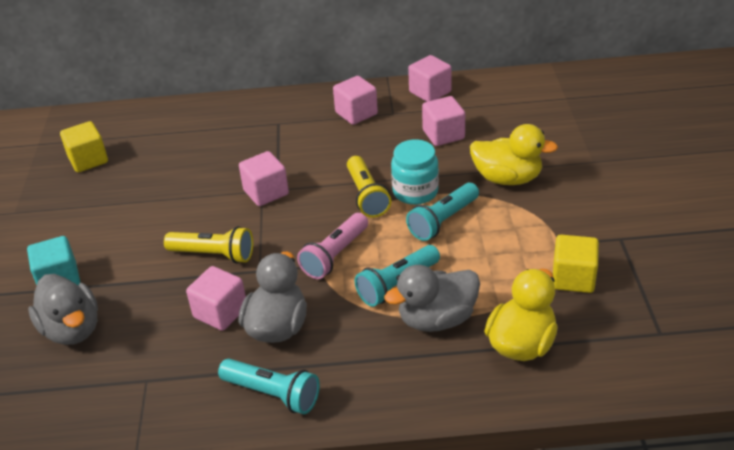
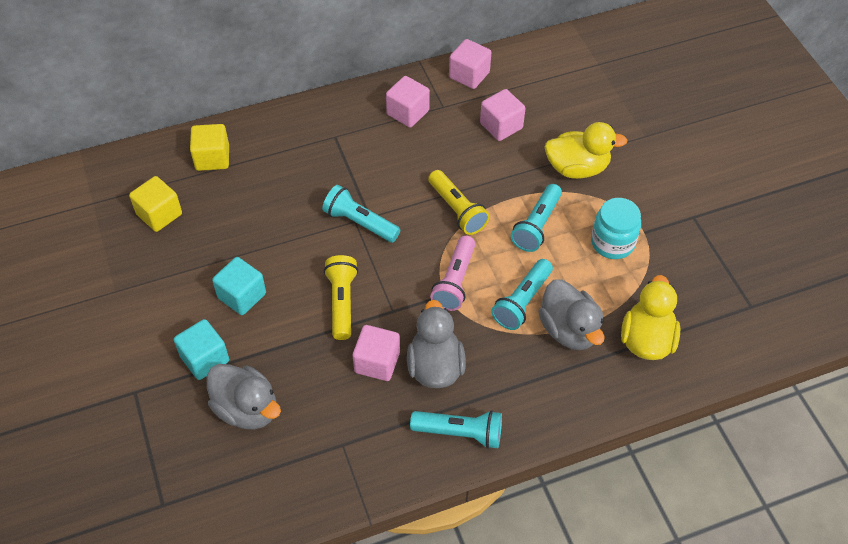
camera: 20 degrees left, 15 degrees up
yellow flashlight [164,226,253,263] -> yellow flashlight turned 90 degrees counterclockwise [324,255,358,340]
pink cube [239,151,289,206] -> turquoise flashlight [322,185,400,242]
grey duck [384,265,480,332] -> grey duck turned 75 degrees counterclockwise [539,279,605,350]
turquoise jar [391,140,439,205] -> turquoise jar moved to [591,198,641,259]
yellow cube [553,235,599,293] -> yellow cube moved to [190,124,229,171]
none -> turquoise cube [212,257,266,315]

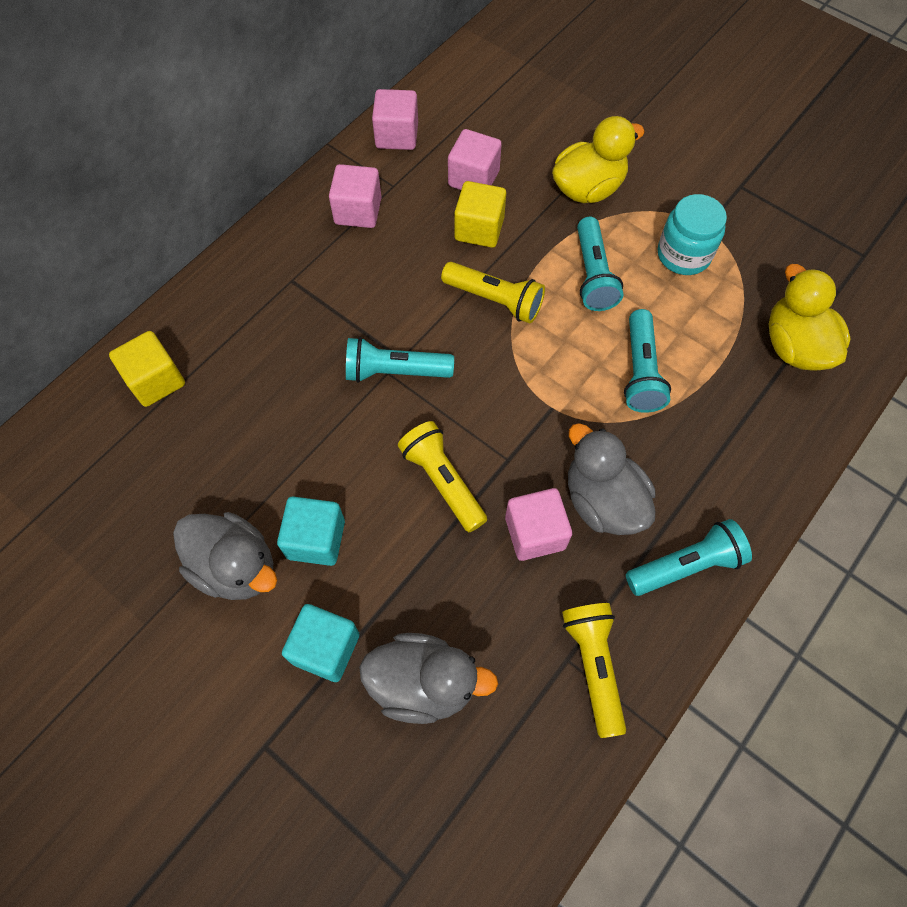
camera: 30 degrees left, 10 degrees up
yellow cube [129,176,182,232] -> yellow cube moved to [454,181,506,248]
pink flashlight [430,235,475,311] -> none
grey duck [539,279,605,350] -> grey duck moved to [173,512,277,600]
none -> yellow flashlight [562,603,626,738]

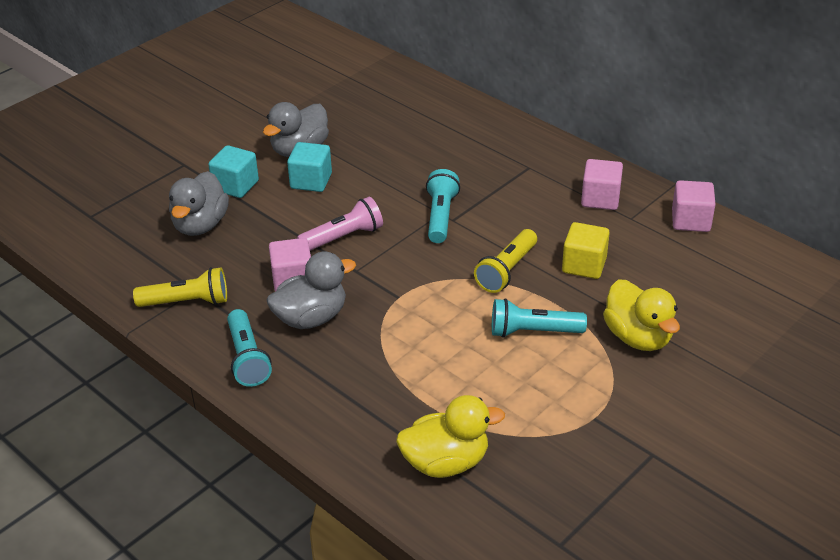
camera: 95 degrees right, 25 degrees down
yellow cube [109,331,185,407] -> none
yellow flashlight [398,421,487,532] -> pink flashlight [297,197,383,251]
pink cube [448,129,502,190] -> none
turquoise flashlight [624,309,671,413] -> none
turquoise jar [658,194,727,275] -> none

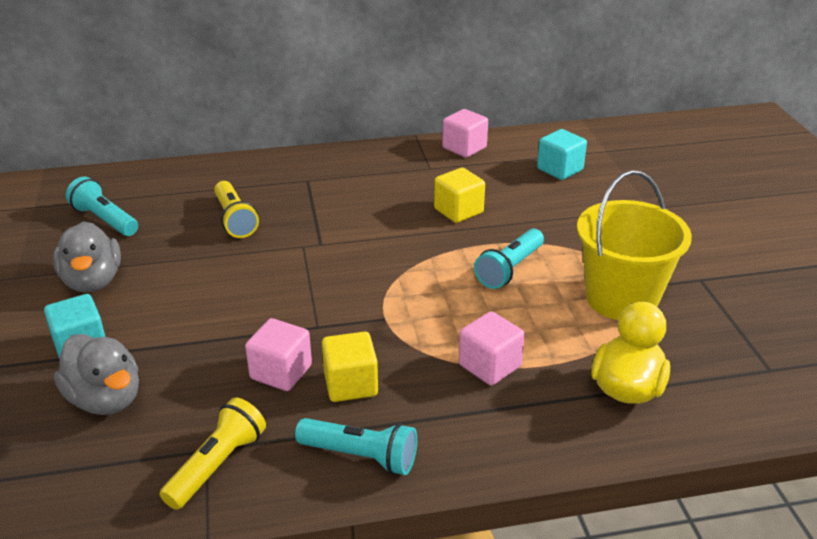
camera: 55 degrees left, 5 degrees down
grey duck [267,251,356,329] -> yellow cube [322,332,378,402]
turquoise cube [287,142,332,192] -> turquoise cube moved to [537,129,587,180]
pink flashlight [297,197,383,251] -> none
turquoise flashlight [426,169,460,243] -> turquoise flashlight moved to [66,177,138,236]
yellow flashlight [474,229,537,293] -> yellow flashlight moved to [214,181,259,238]
pink cube [581,159,623,210] -> pink cube moved to [459,311,525,386]
yellow duck [603,279,680,351] -> none
none -> yellow bucket [577,170,692,320]

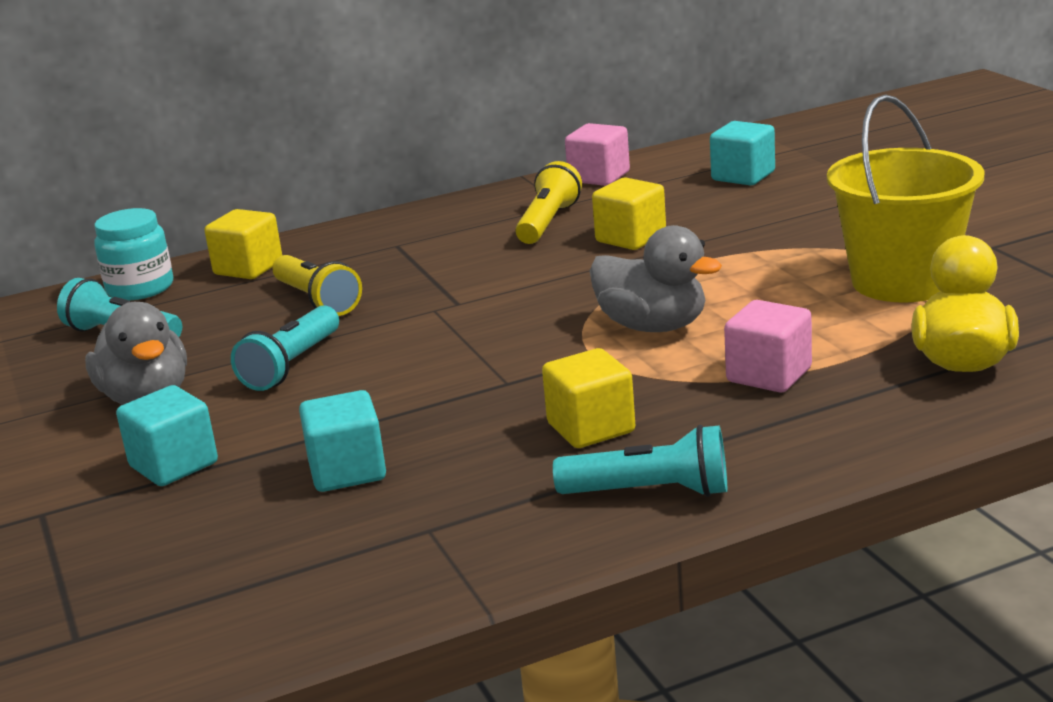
camera: 10 degrees left, 10 degrees down
grey duck [54,334,139,415] -> grey duck moved to [590,225,722,332]
yellow flashlight [160,397,266,510] -> yellow flashlight moved to [515,161,582,244]
pink cube [245,318,312,391] -> none
turquoise flashlight [474,229,544,289] -> turquoise flashlight moved to [231,305,339,391]
none -> turquoise jar [94,208,173,300]
none -> yellow cube [205,209,282,279]
none -> turquoise cube [299,390,386,492]

